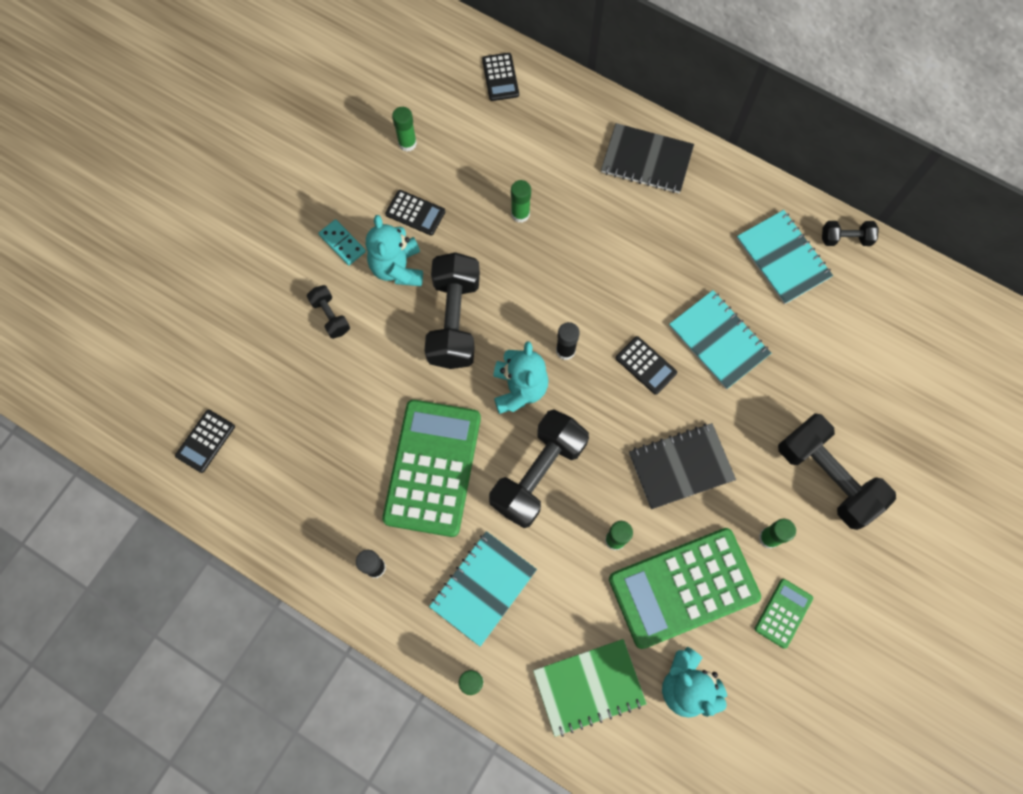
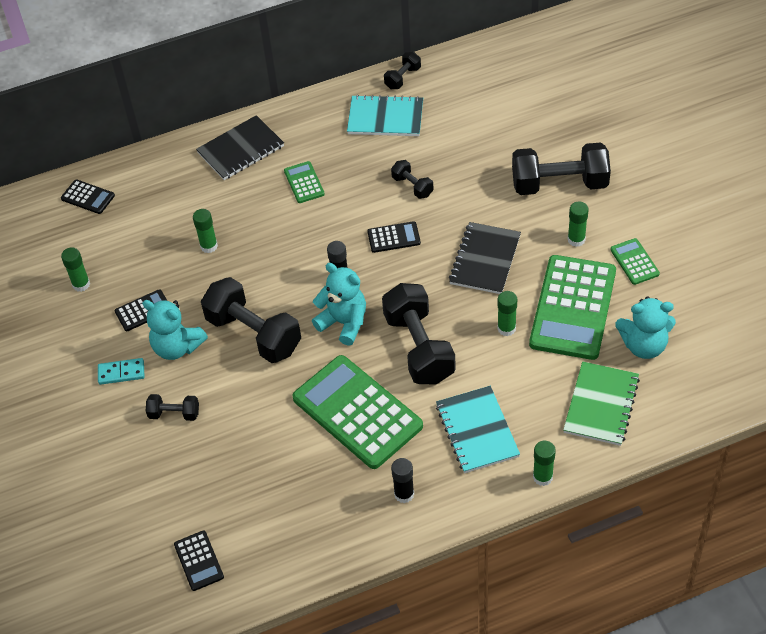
camera: 50 degrees left, 20 degrees down
turquoise notebook [669,290,771,389] -> black dumbbell [391,160,434,199]
none -> green calculator [284,161,325,203]

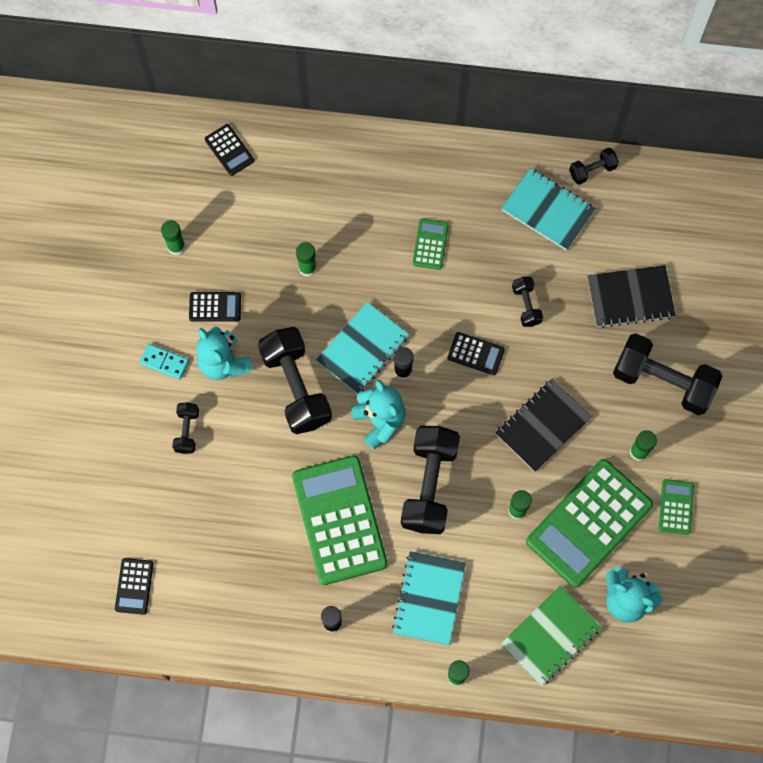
camera: 25 degrees right, 20 degrees up
black dumbbell [146,394,199,421] -> black dumbbell turned 60 degrees clockwise [172,402,199,454]
black notebook [196,115,284,180] -> black notebook moved to [588,265,676,328]
none -> turquoise notebook [316,302,409,394]

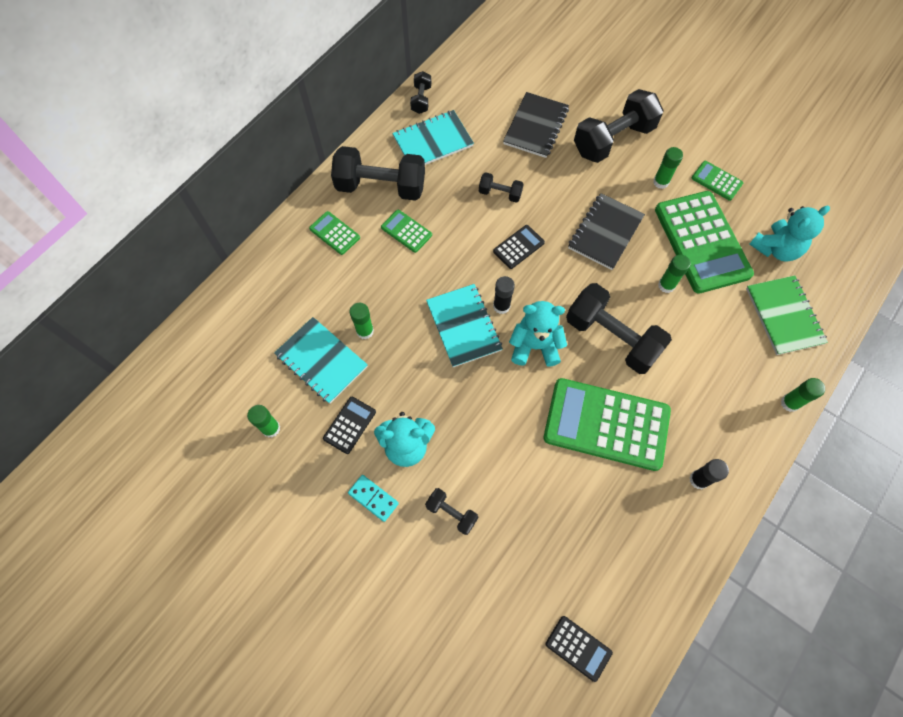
camera: 60 degrees left, 5 degrees down
turquoise domino [139,344,189,380] -> turquoise domino turned 75 degrees clockwise [348,475,399,522]
black calculator [205,124,254,176] -> none
black dumbbell [258,327,332,434] -> black dumbbell moved to [331,146,425,201]
turquoise notebook [392,551,466,645] -> turquoise notebook moved to [274,317,368,404]
black notebook [496,379,592,472] -> black notebook turned 45 degrees clockwise [568,193,645,270]
none -> green calculator [309,211,360,255]

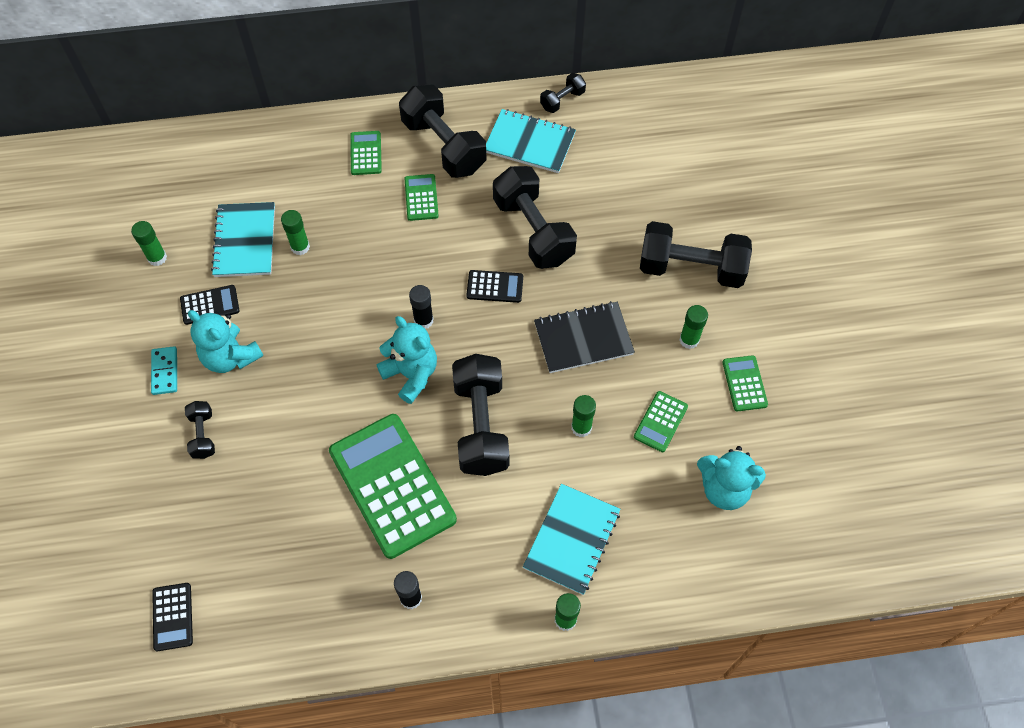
camera: 45 degrees right, 5 degrees down
turquoise notebook [426,284,503,367] -> turquoise notebook moved to [523,484,621,595]
black dumbbell [479,172,524,203] -> black dumbbell [493,166,577,269], size x2.07
black notebook [503,92,569,158] -> none
green calculator [655,191,754,294] -> green calculator [634,391,688,452], size x0.45
green notebook [746,275,828,355] -> none

